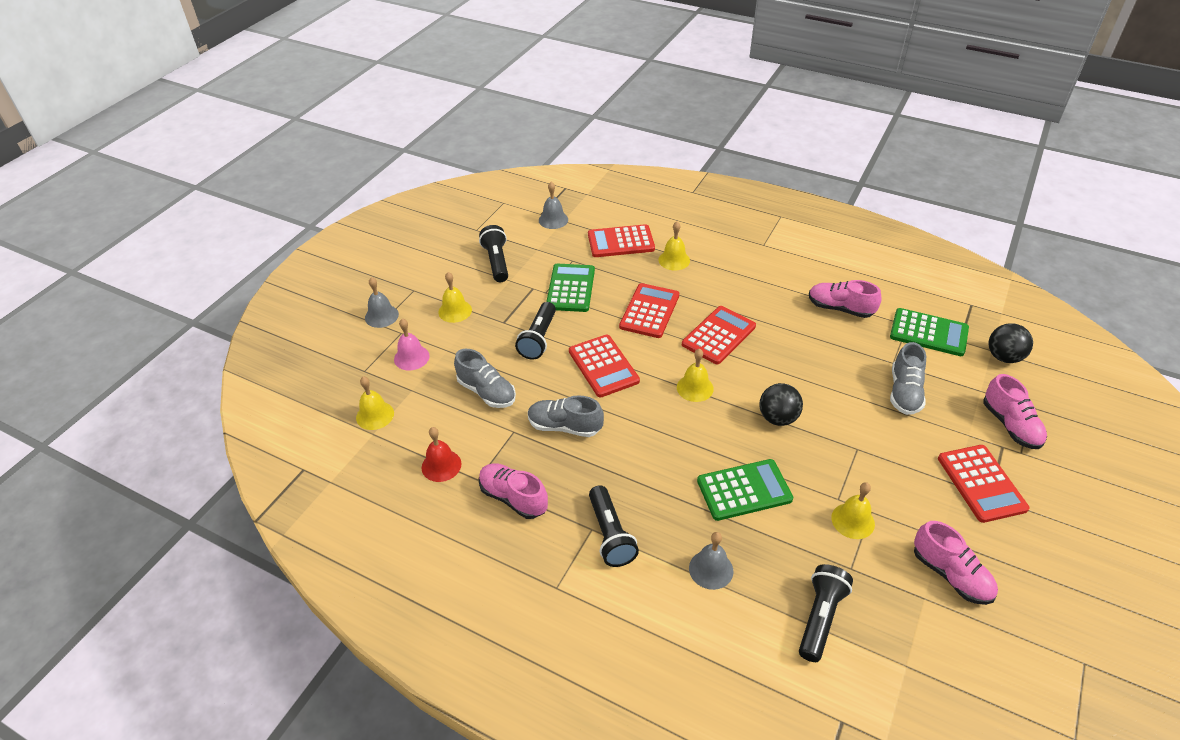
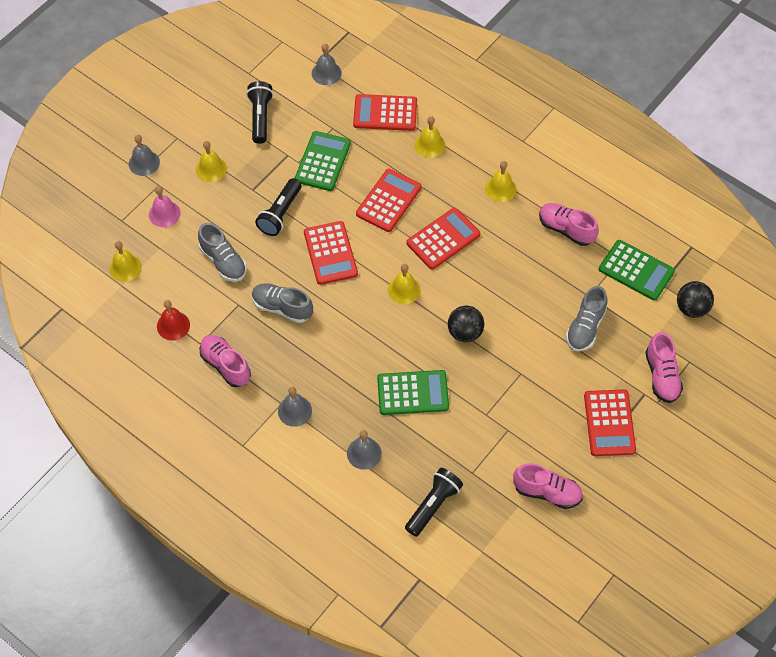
camera: 10 degrees right, 15 degrees up
black flashlight [589,485,639,567] -> grey bell [278,387,312,427]
yellow bell [831,482,875,539] -> yellow bell moved to [485,161,517,202]
pink shoe [914,521,998,605] -> pink shoe turned 45 degrees counterclockwise [513,463,583,509]

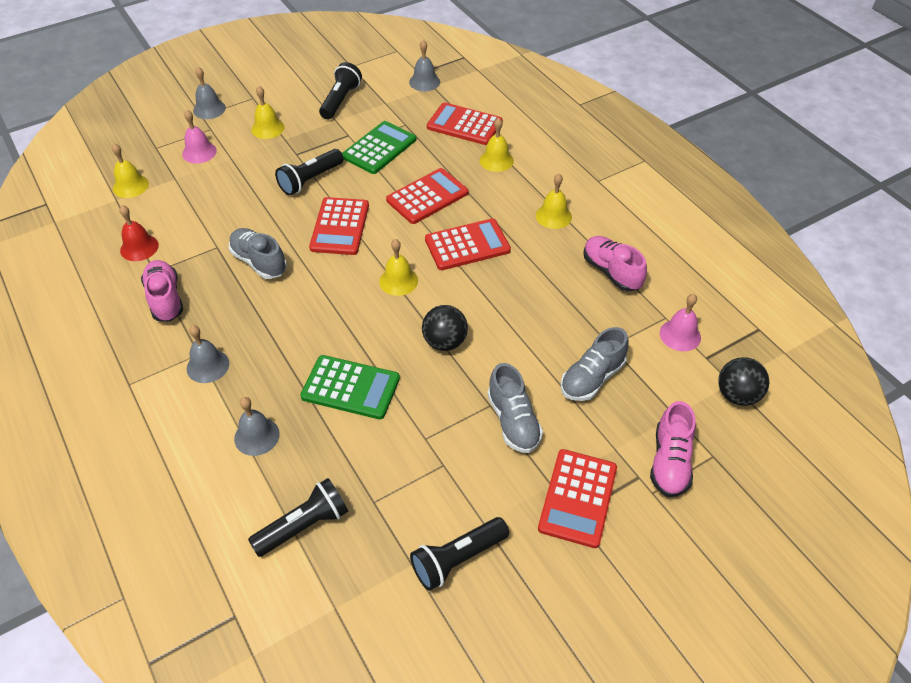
camera: 20 degrees right, 10 degrees down
grey shoe [198,223,247,282] -> grey shoe moved to [487,363,543,453]
pink shoe [513,463,583,509] -> black flashlight [410,517,509,591]
green calculator [599,240,675,301] -> pink bell [660,294,701,351]

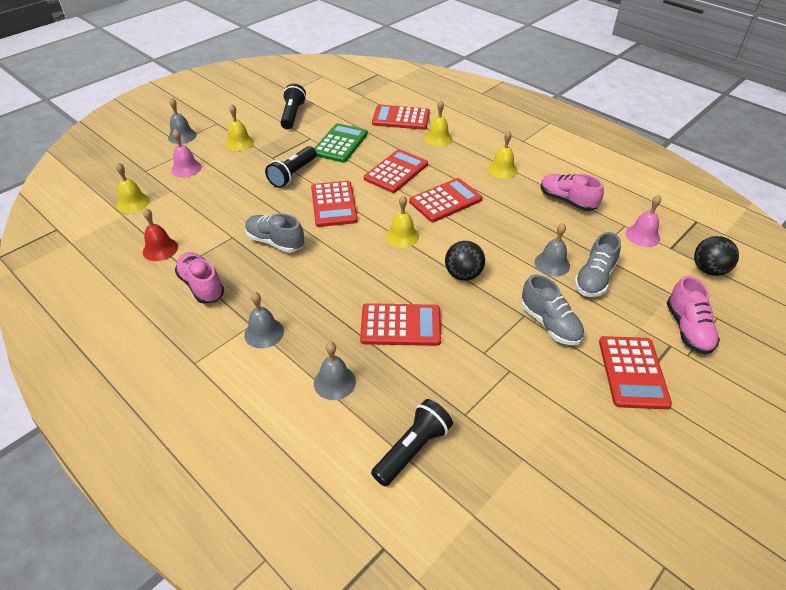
camera: 15 degrees left, 5 degrees down
green calculator [300,355,400,419] -> red calculator [360,303,441,346]
grey bell [409,40,440,91] -> grey bell moved to [534,223,570,277]
black flashlight [410,517,509,591] -> none

